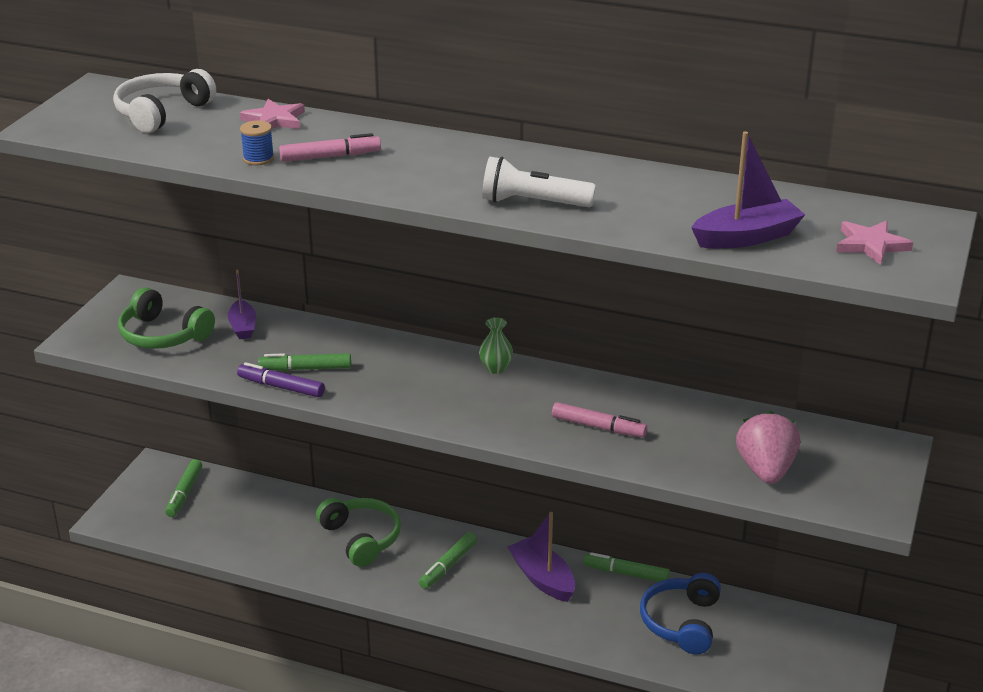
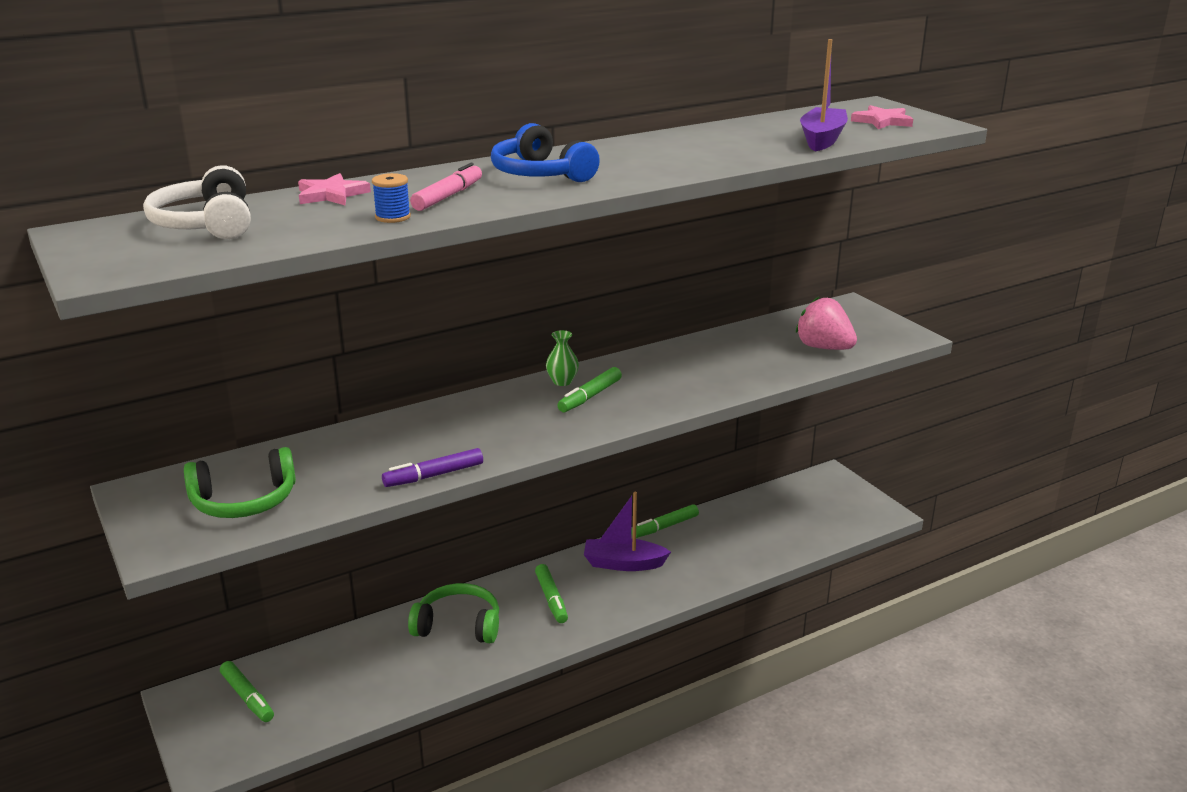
camera: 50 degrees left, 5 degrees down
purple boat [228,270,256,339] -> none
green marker [258,353,351,371] -> green marker moved to [557,367,622,412]
white flashlight [482,157,596,207] -> none
pink marker [552,402,647,437] -> none
blue headphones [640,573,721,654] -> blue headphones moved to [491,123,600,182]

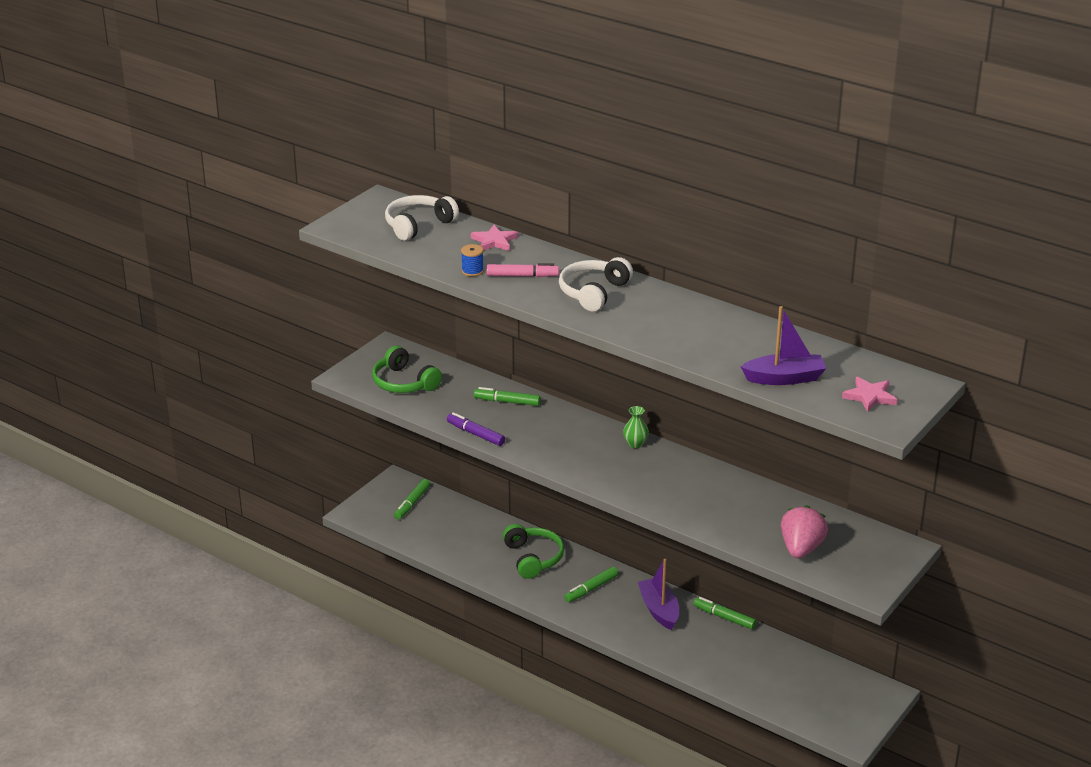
camera: 65 degrees right, 5 degrees up
blue headphones [491,123,600,182] -> white headphones [559,257,633,311]
green marker [557,367,622,412] -> green marker moved to [474,387,541,406]

